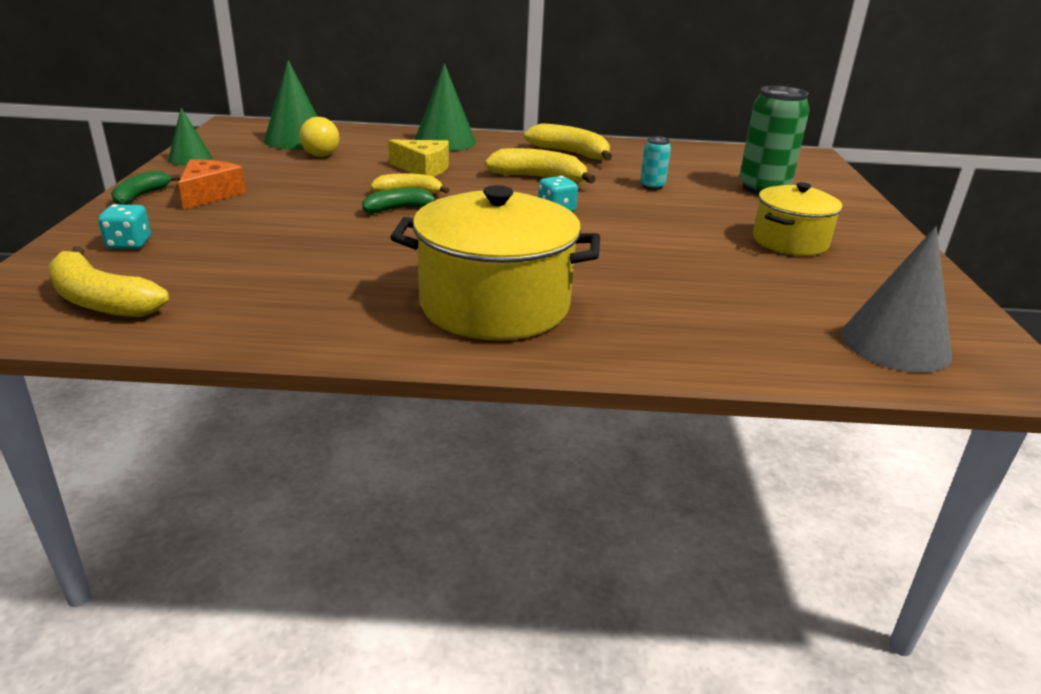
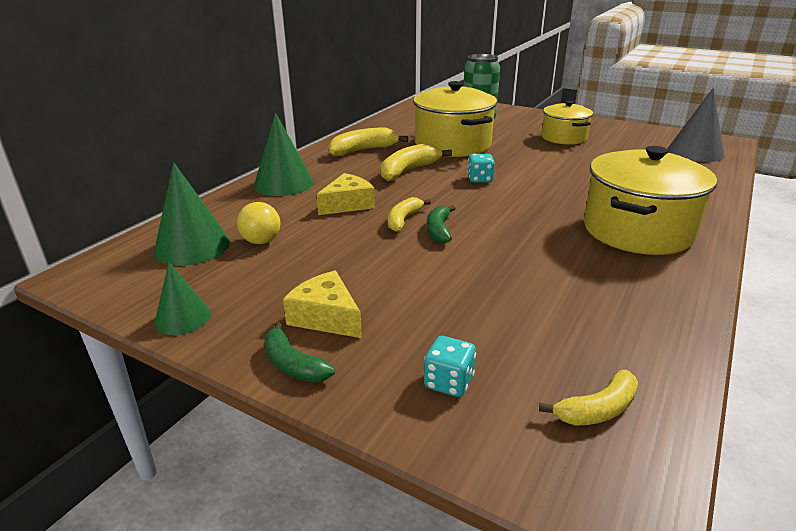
camera: 60 degrees left, 0 degrees up
yellow banana [48,246,169,317] -> yellow banana [539,370,638,426], size x0.64
orange cheese [179,159,246,209] -> yellow cheese [283,271,362,338]
turquoise can [640,136,671,190] -> yellow pot [413,81,497,157]

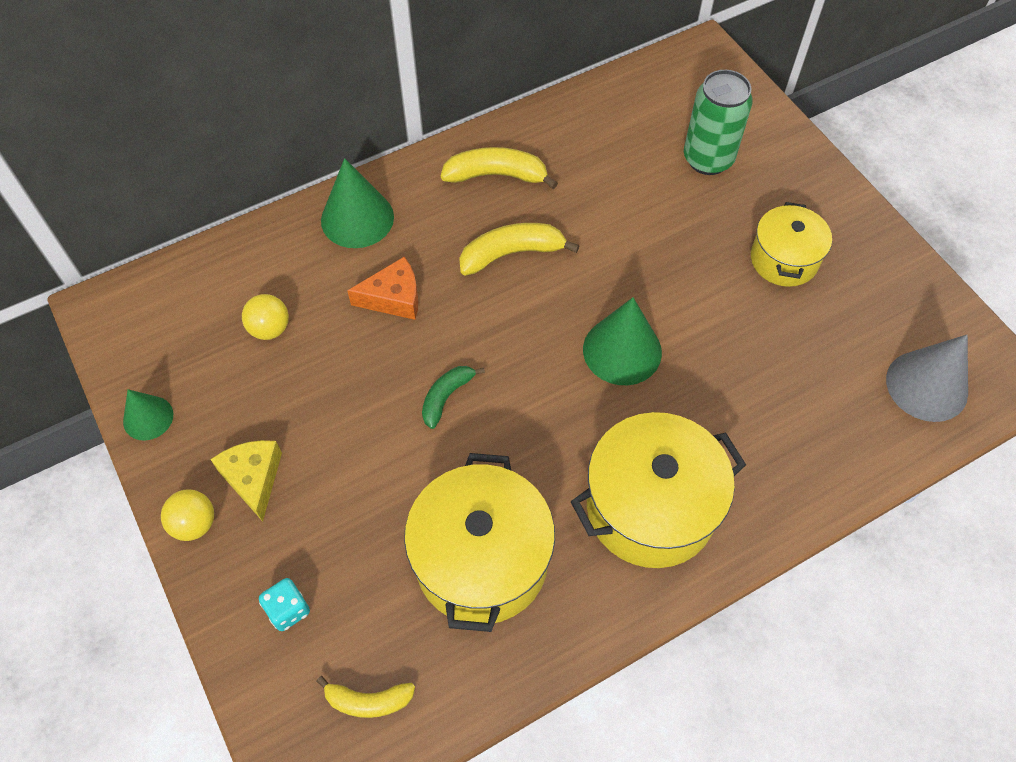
camera: 30 degrees right, 30 degrees up
green cone [154,162,230,266] -> green cone moved to [583,297,662,385]
green banana [264,321,335,383] -> yellow ball [161,489,214,541]
yellow cheese [317,173,375,215] -> orange cheese [347,257,418,320]
yellow banana [388,197,431,232] -> none
yellow pot [413,81,497,157] -> yellow pot moved to [404,453,555,632]
turquoise dice [467,154,495,183] -> none

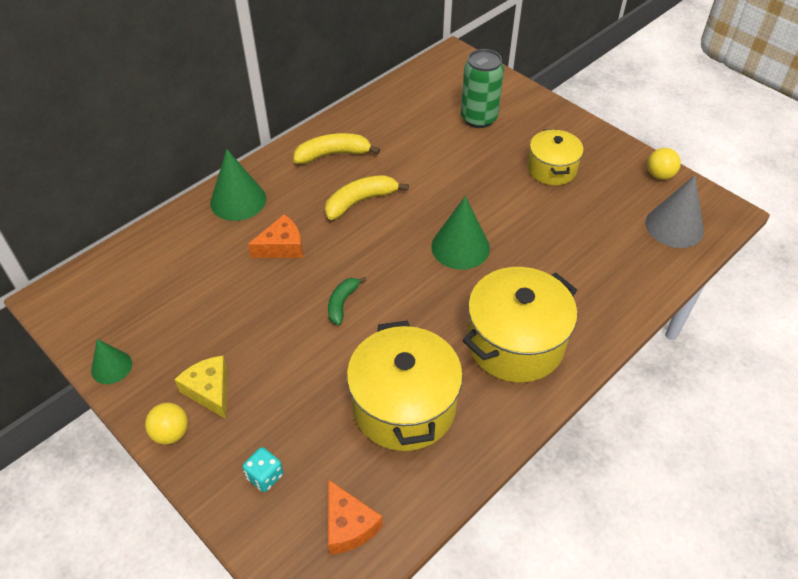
camera: 15 degrees left, 10 degrees down
yellow ball [242,294,289,340] -> yellow ball moved to [648,148,681,180]
yellow banana [317,676,415,718] -> orange cheese [328,479,383,554]

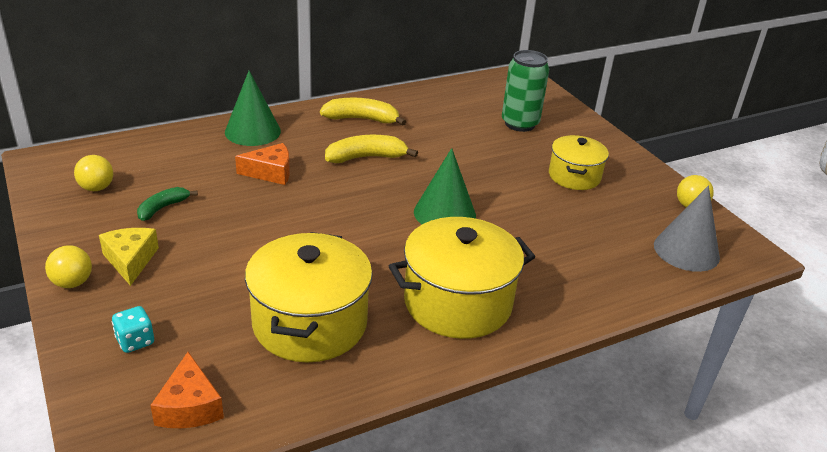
camera: 15 degrees right, 15 degrees down
green cone [91,339,132,384] -> none
green banana [328,277,367,325] -> green banana moved to [137,187,198,221]
none -> yellow ball [74,155,113,191]

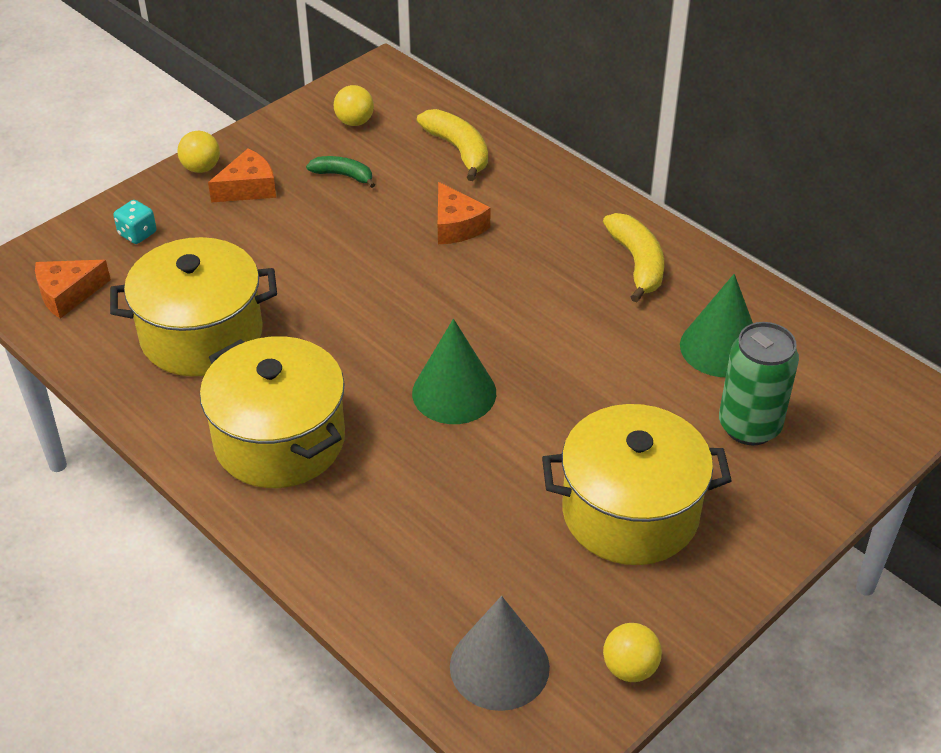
camera: 75 degrees right, 10 degrees up
yellow cheese [99,228,159,286] -> orange cheese [208,148,276,202]
green cone [225,71,281,146] -> green cone moved to [680,274,753,377]
yellow banana [325,135,418,163] -> yellow banana moved to [417,109,488,181]
yellow pot [549,135,609,190] -> yellow pot [542,404,732,565], size x1.64

